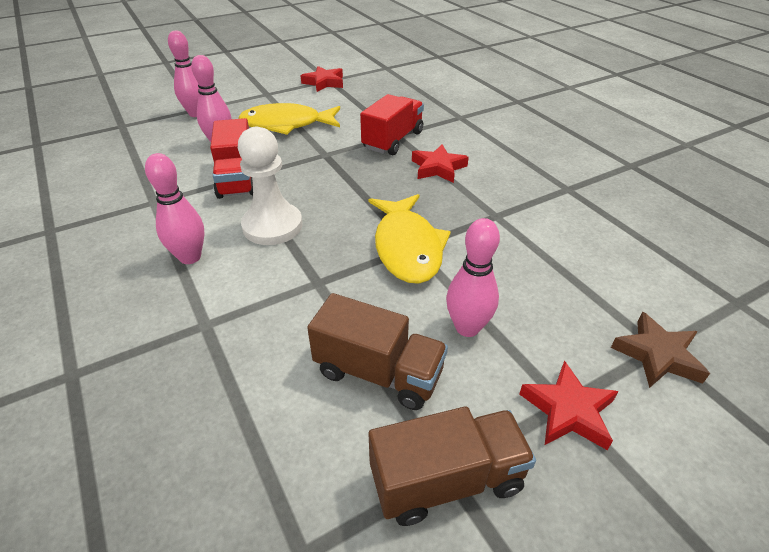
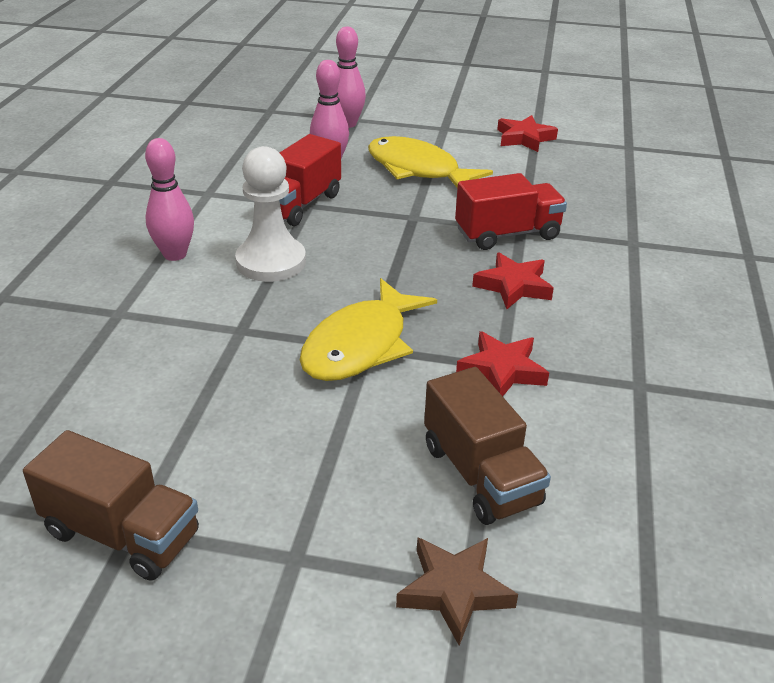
camera: 40 degrees right, 5 degrees down
brown truck [307,293,448,410] -> brown truck moved to [424,367,551,525]
pink bowling pin [446,218,500,337] -> none
red star [519,361,619,450] -> red star moved to [456,331,549,396]

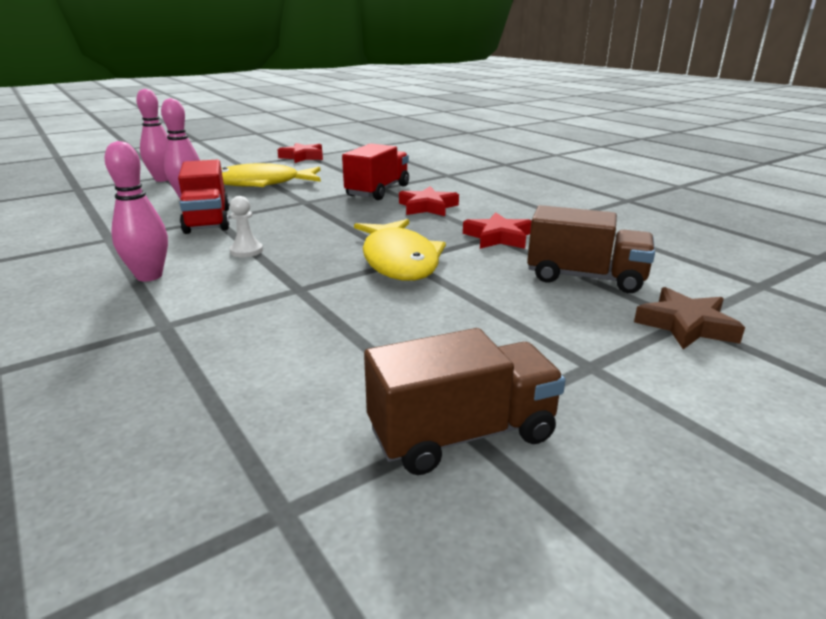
camera: 45 degrees left, 10 degrees down
white pawn [235,146,306,282] -> white pawn [230,196,263,258], size x0.48

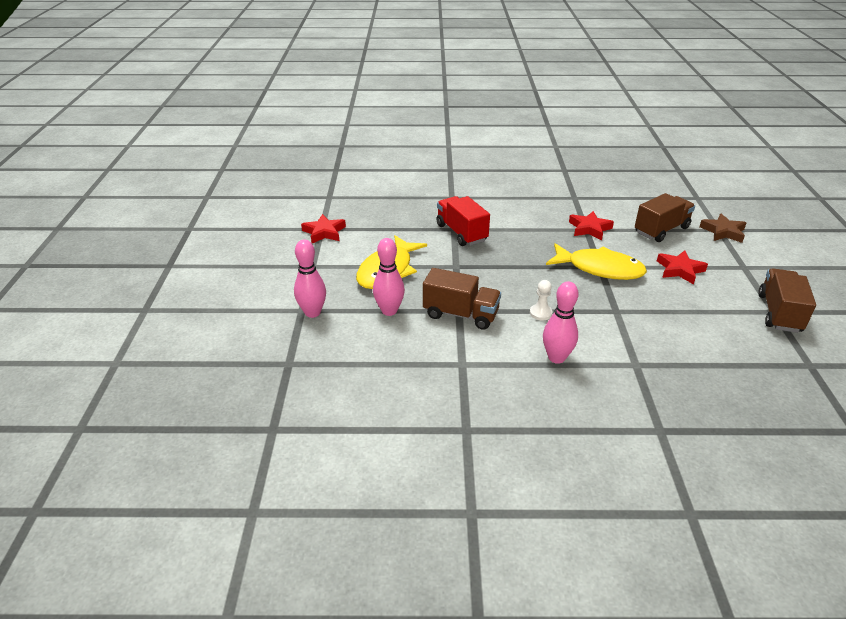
camera: 55 degrees left, 10 degrees up
red truck [178,159,230,234] -> brown truck [423,268,501,330]
red star [399,186,459,216] -> red star moved to [657,250,708,285]

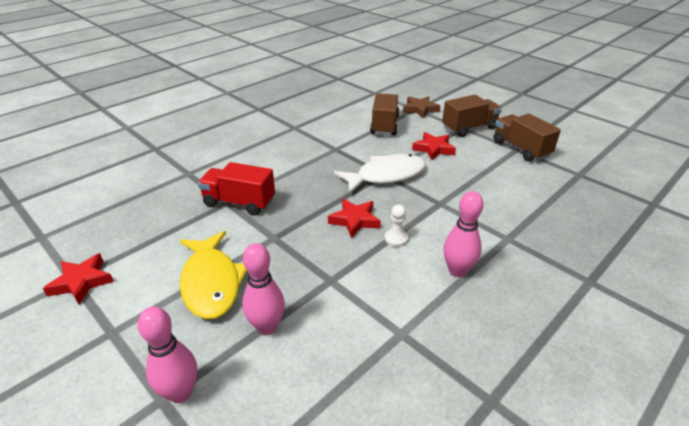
camera: 45 degrees left, 0 degrees up
brown truck [423,268,501,330] -> brown truck moved to [442,95,502,137]
yellow fish [546,243,647,280] -> white fish [334,154,426,193]
red star [569,211,614,240] -> red star moved to [328,199,381,238]

